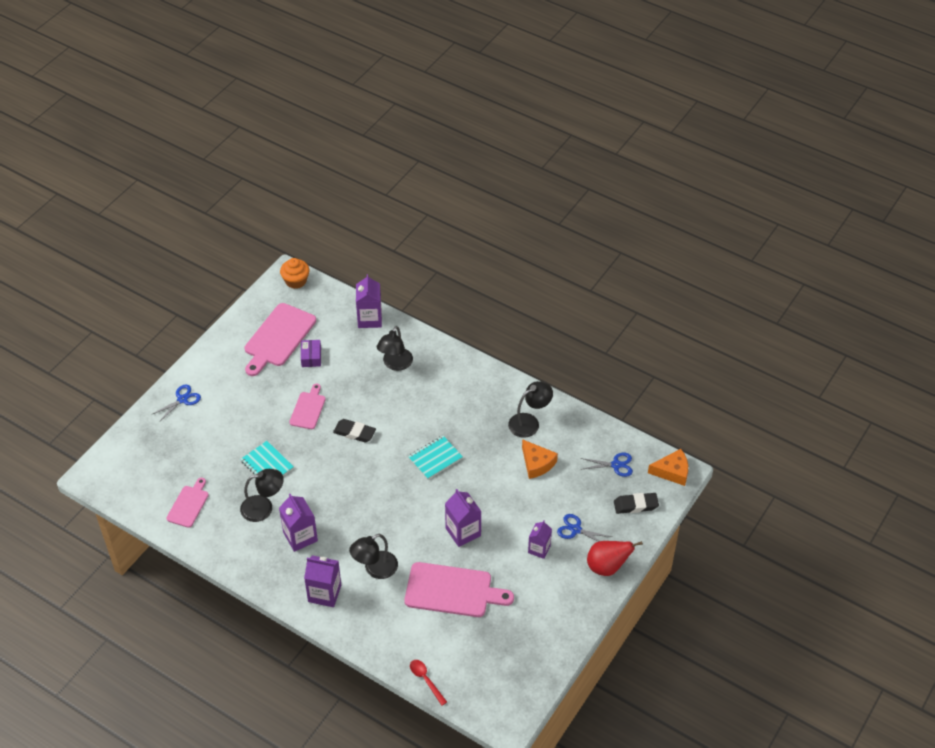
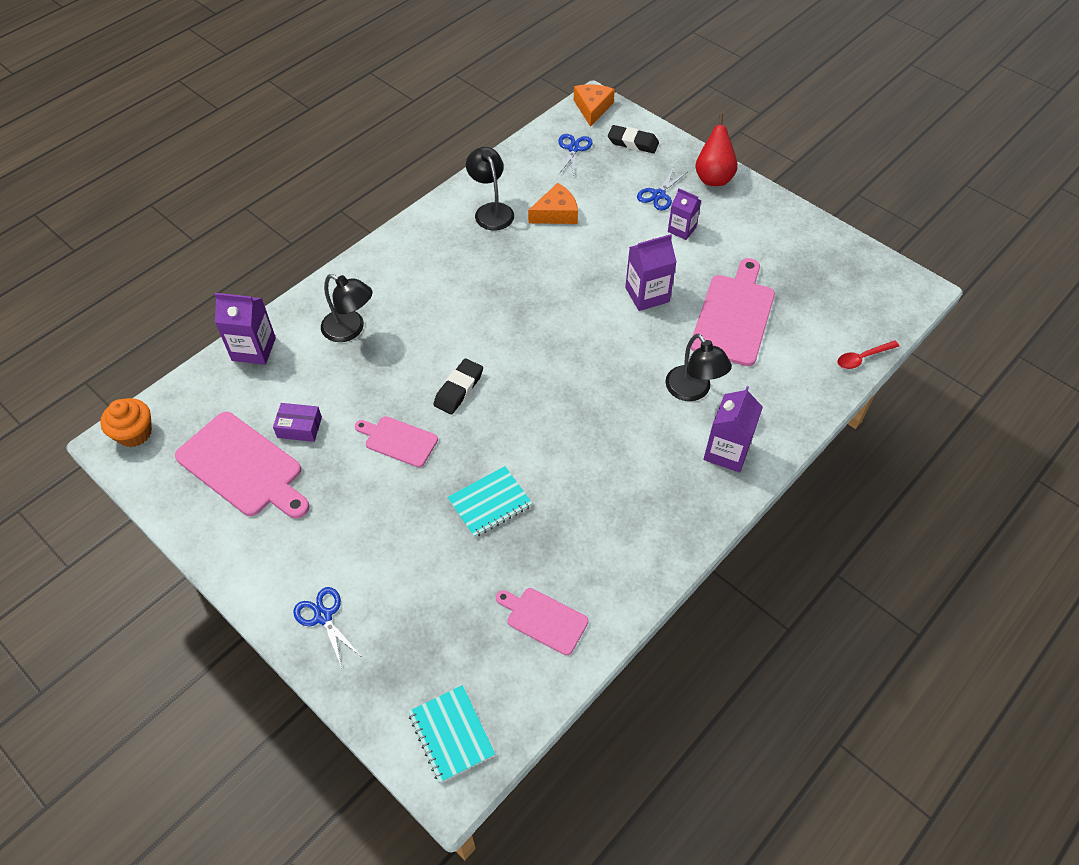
camera: 80 degrees left, 5 degrees up
black lamp [240,469,284,522] -> none
purple carton [279,494,318,552] -> none
turquoise notebook [408,436,463,479] -> turquoise notebook moved to [408,685,495,783]
black eraser [614,493,659,514] -> black eraser turned 75 degrees counterclockwise [608,125,659,153]

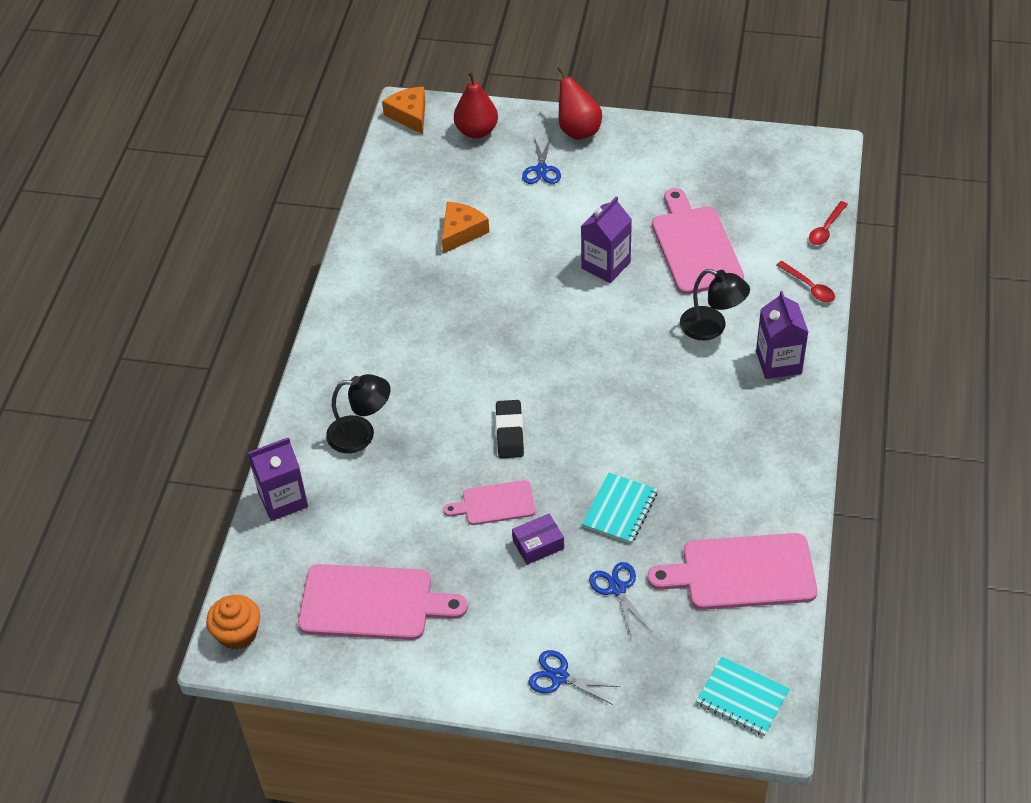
camera: 30 degrees left, 5 degrees down
purple box [273,403,322,442] -> purple box moved to [512,514,564,565]
black lamp [466,147,514,230] -> none
pink cutting board [496,588,589,655] -> pink cutting board [647,533,817,610], size x1.77
blue scissors [558,134,593,176] -> blue scissors moved to [589,562,651,638]
black eraser [608,125,659,153] -> red pear [454,72,498,138]
purple carton [668,188,702,240] -> none
none -> red spoon [777,261,835,302]

